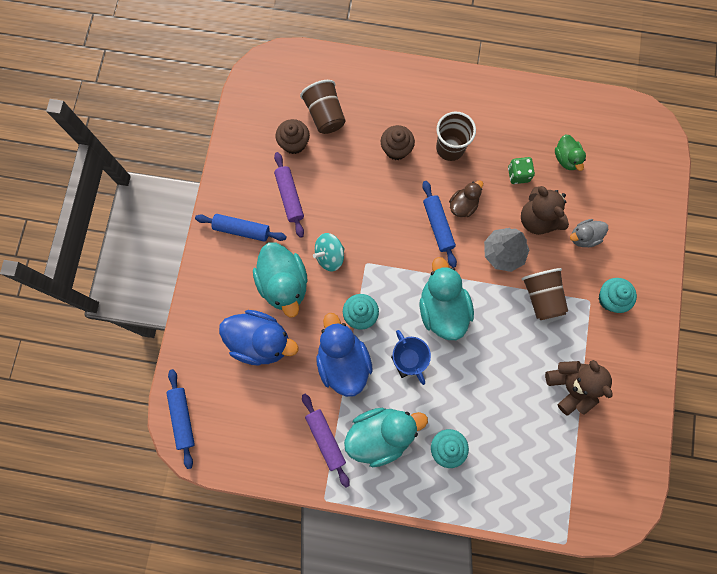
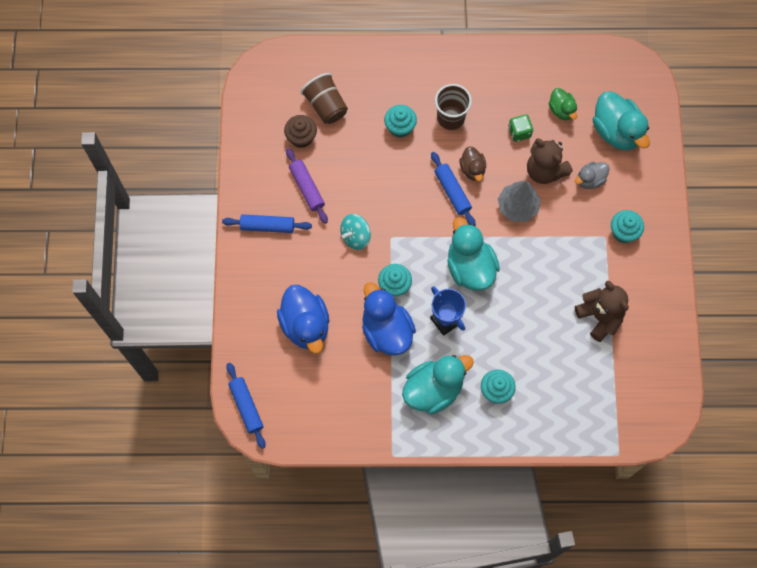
camera: 10 degrees left, 5 degrees down
blue duck [219,310,298,366] -> blue duck turned 60 degrees clockwise [277,285,329,354]
turquoise duck [253,243,308,317] -> turquoise duck moved to [593,91,650,150]
purple rolling pin [302,393,350,488] -> none
brown cupcake [381,125,415,160] -> turquoise cupcake [384,105,417,137]
brown duck [449,180,483,217] -> brown duck turned 135 degrees clockwise [460,146,486,181]
brown cup [522,268,568,320] -> none

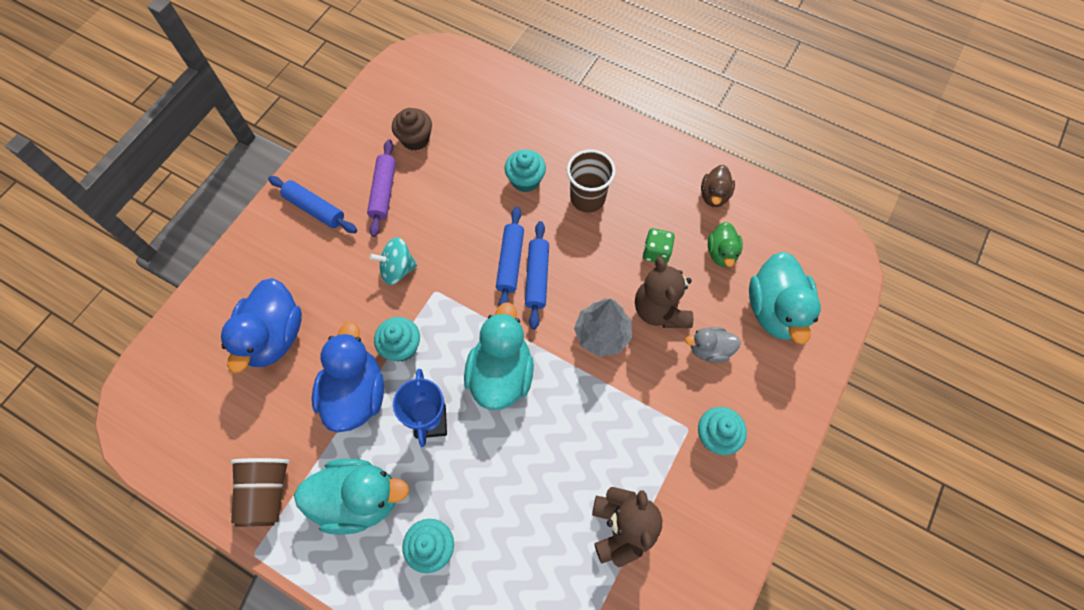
camera: 30 degrees right, 5 degrees down
blue rolling pin [226,363,266,449] -> blue rolling pin moved to [496,207,524,306]
brown cup [301,73,348,124] -> brown cup moved to [230,458,290,527]
brown duck [460,146,486,181] -> brown duck moved to [701,165,735,207]

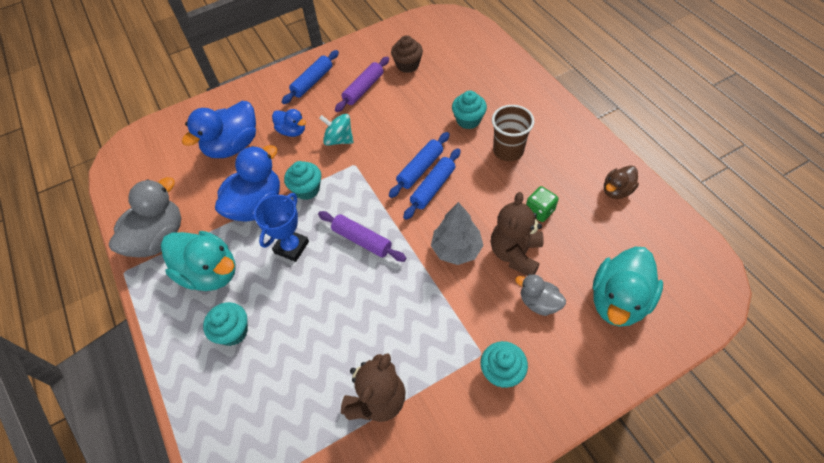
camera: 35 degrees right, 10 degrees down
brown cup [230,458,290,527] -> grey duck [109,177,181,257]
blue rolling pin [268,176,357,233] -> blue rolling pin turned 60 degrees clockwise [282,50,339,104]
turquoise duck [464,302,534,410] -> purple rolling pin [318,211,406,262]
green duck [708,222,743,267] -> none
none -> blue duck [272,109,306,137]

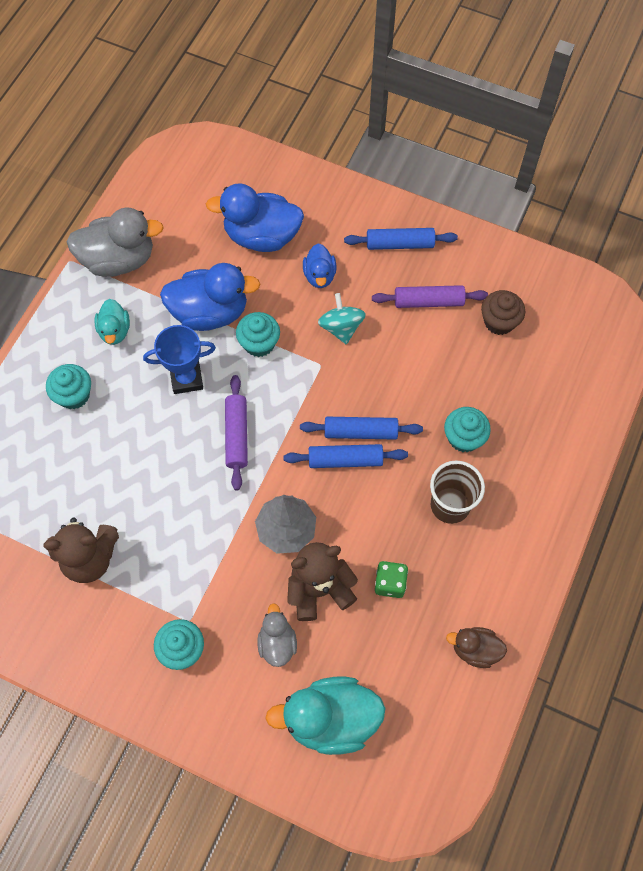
camera: 50 degrees right, 10 degrees up
turquoise duck [161,231,236,291] -> turquoise duck [94,299,130,345], size x0.55

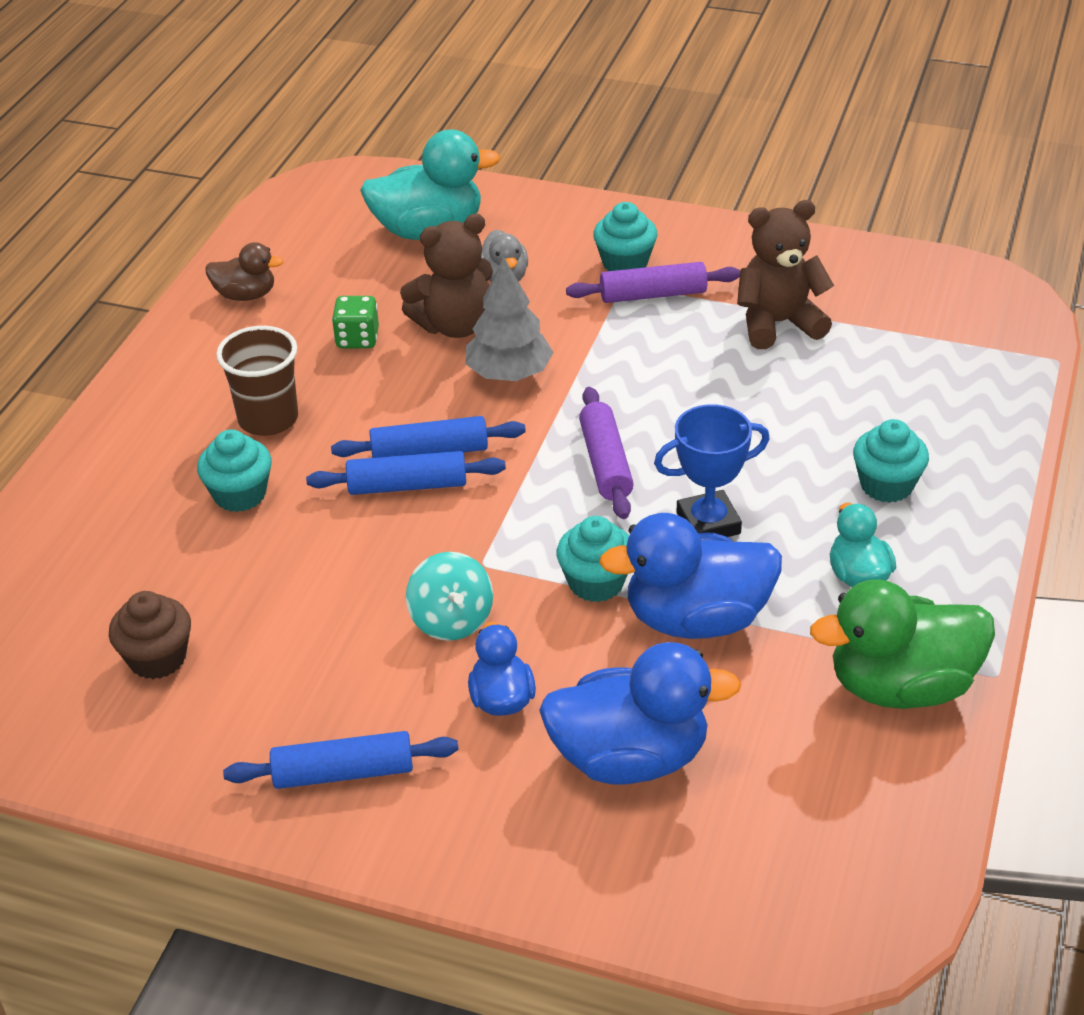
camera: 175 degrees right, 25 degrees down
grey duck [67,208,164,277] -> green duck [810,579,995,709]
purple rolling pin [372,285,488,308] -> purple rolling pin moved to [566,262,740,303]

